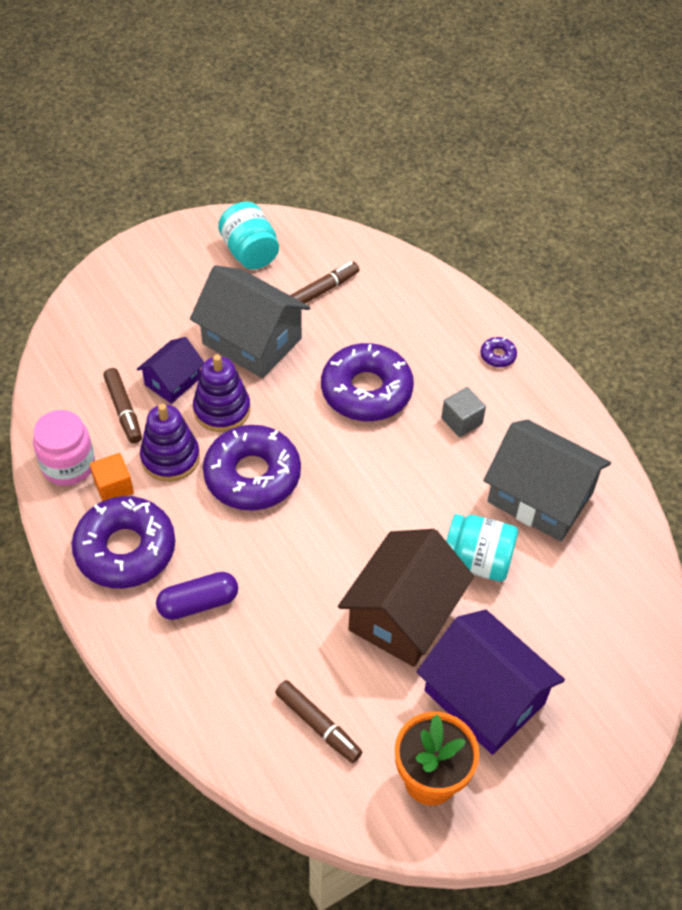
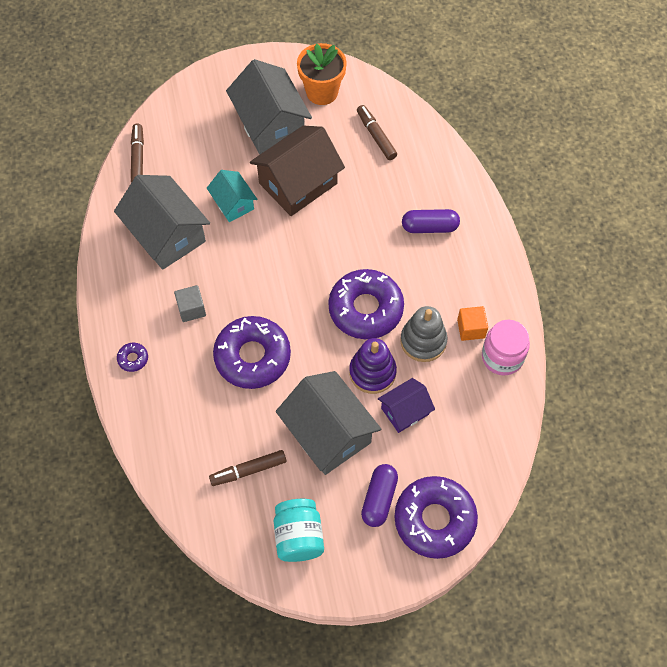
camera: 160 degrees left, 10 degrees up
purple donut [71,496,175,588] -> purple donut moved to [394,476,478,559]
brown marker [103,368,142,443] -> brown marker moved to [131,124,144,183]
purple stacking toy [140,404,200,482] -> grey stacking toy [400,306,448,362]
purple house [417,609,565,755] -> grey house [226,59,312,154]
turquoise jar [446,514,518,581] -> turquoise house [207,170,257,222]
none -> purple capsule [361,464,398,527]

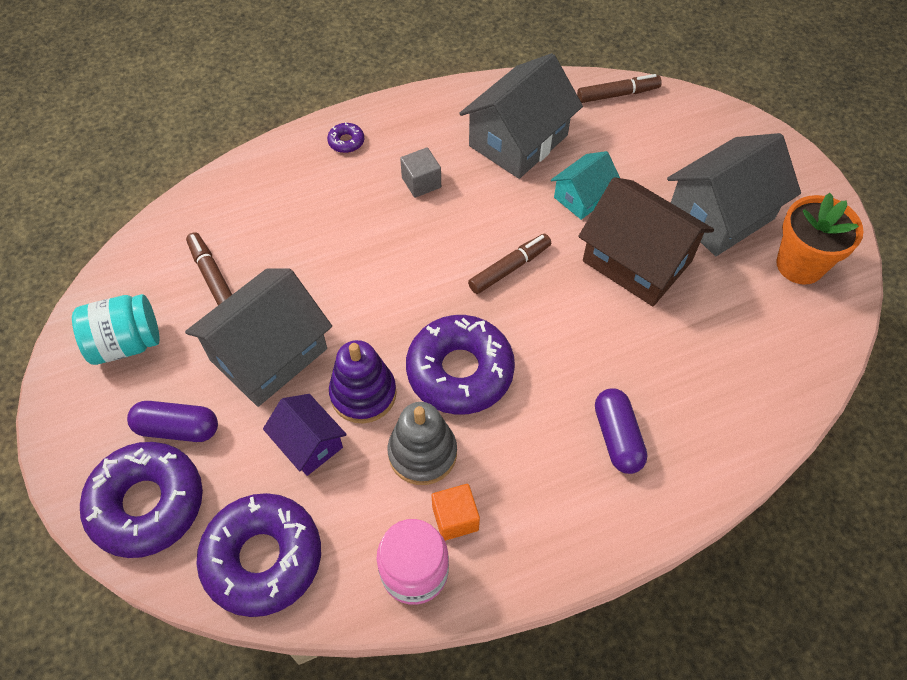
camera: 80 degrees right, 5 degrees down
purple donut [213,316,291,389] -> purple donut moved to [196,493,321,617]
brown marker [357,105,397,160] -> brown marker moved to [468,233,551,294]

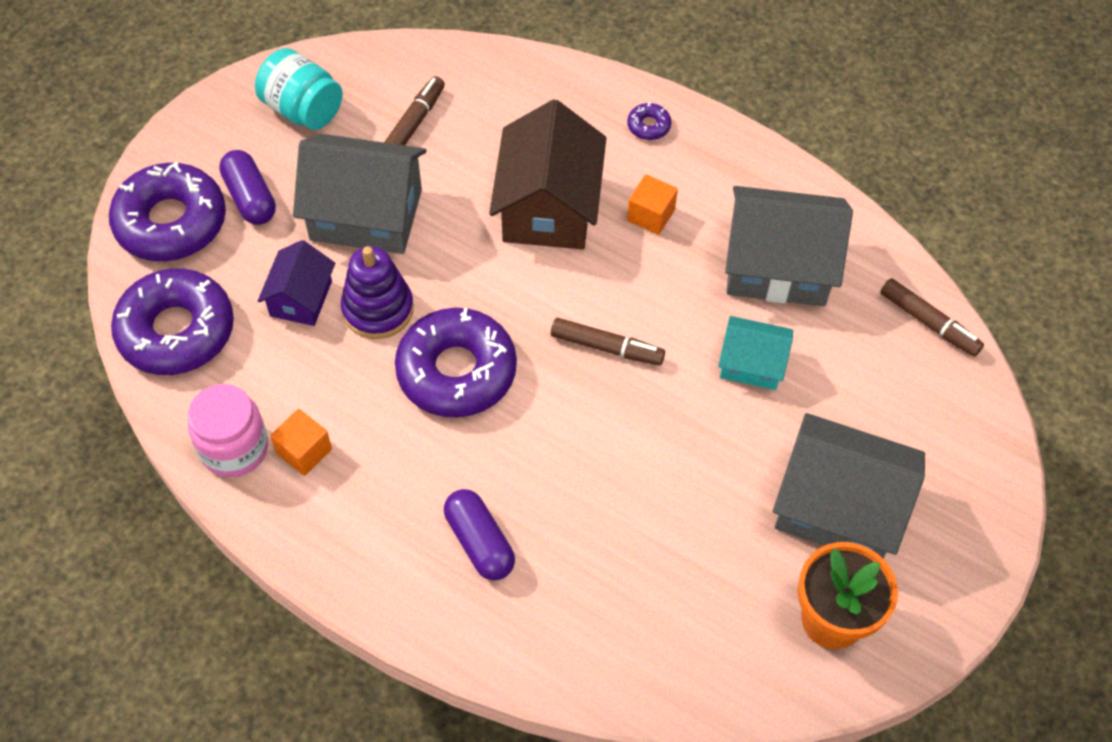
camera: 55 degrees right, 0 degrees up
grey stacking toy [388,402,457,485] -> none
grey cube [400,147,441,198] -> orange cube [627,175,678,235]
brown house [578,177,714,306] -> brown house moved to [489,99,606,249]
purple capsule [595,388,648,474] -> purple capsule turned 75 degrees counterclockwise [444,489,515,581]

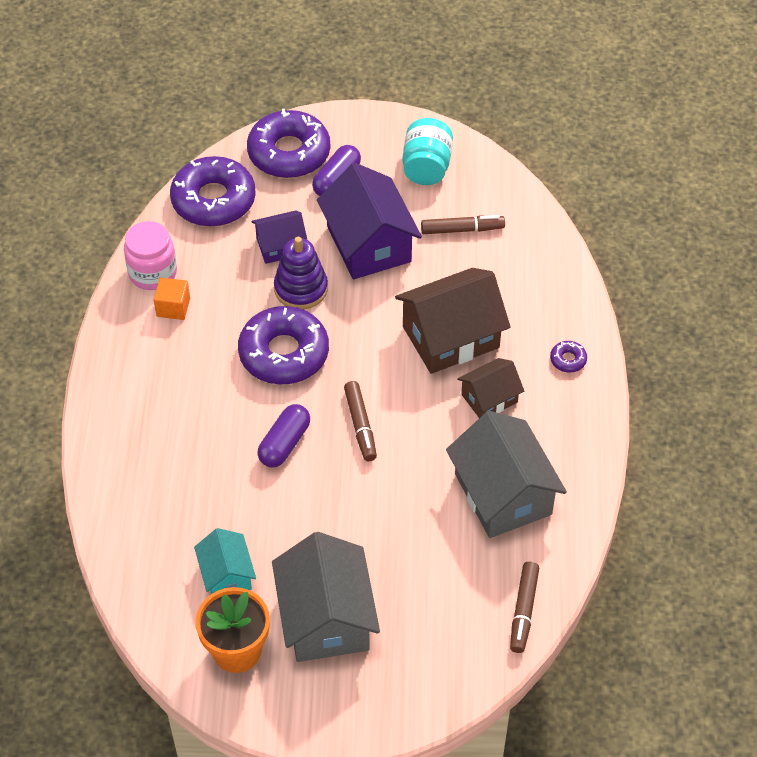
camera: 60 degrees right, 5 degrees down
grey house [293,134,427,254] -> purple house [317,163,422,279]
purple capsule [444,489,515,581] -> purple capsule moved to [257,404,310,468]
orange cube [627,175,678,235] -> brown house [457,358,524,418]
turquoise house [718,316,793,390] -> turquoise house moved to [194,528,256,594]

